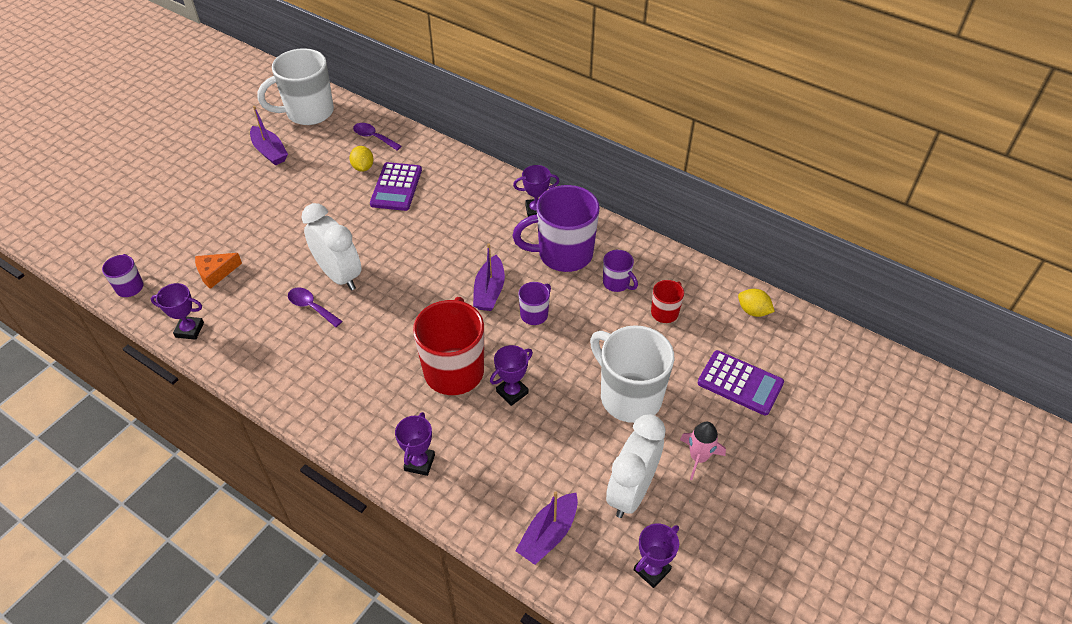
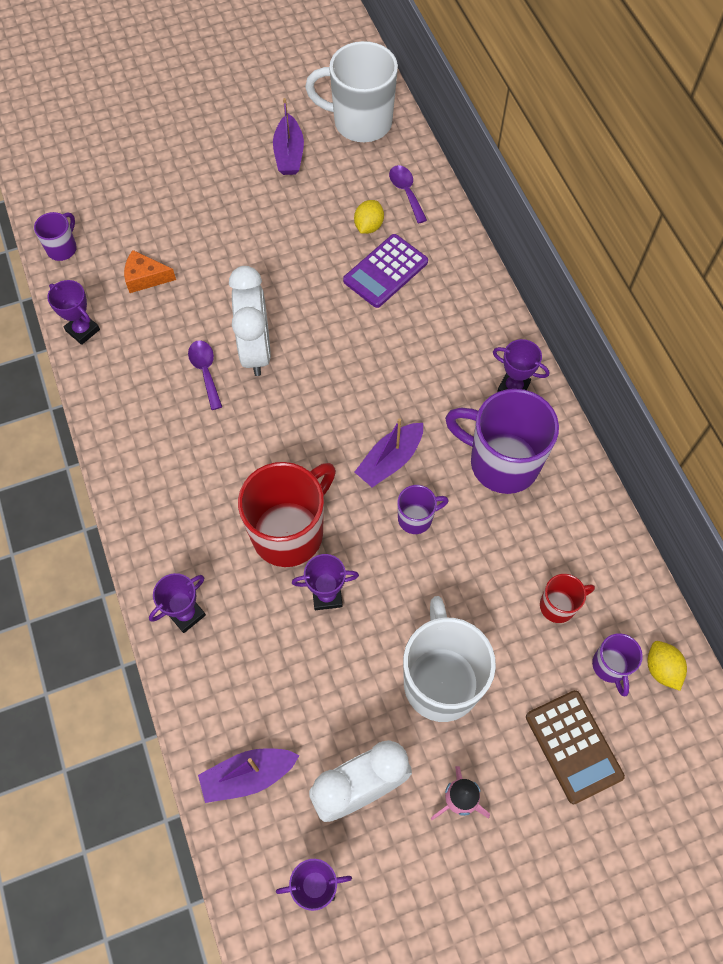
camera: 35 degrees right, 15 degrees up
purple mug [603,250,638,292] -> purple mug moved to [592,633,643,696]
purple calculator [697,350,784,415] -> brown calculator [526,690,625,804]

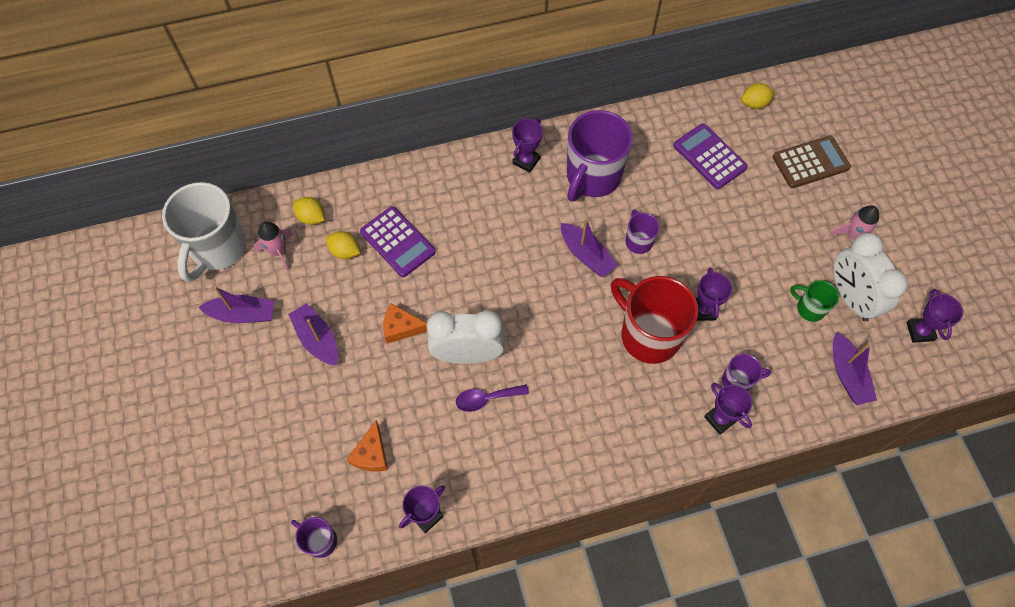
camera: 85 degrees left, 0 degrees up
purple spoon [389,165,427,224] -> yellow lemon [293,197,325,225]
white mug [403,596,496,722] -> none
red mug [540,574,595,623] -> purple calculator [673,123,748,189]
purple mug [592,633,643,696] -> purple mug moved to [722,354,771,391]
none -> pink rocket [254,222,294,270]
none -> purple boat [288,303,338,366]
none -> orange cheese [383,303,427,344]
none -> green mug [790,280,839,322]

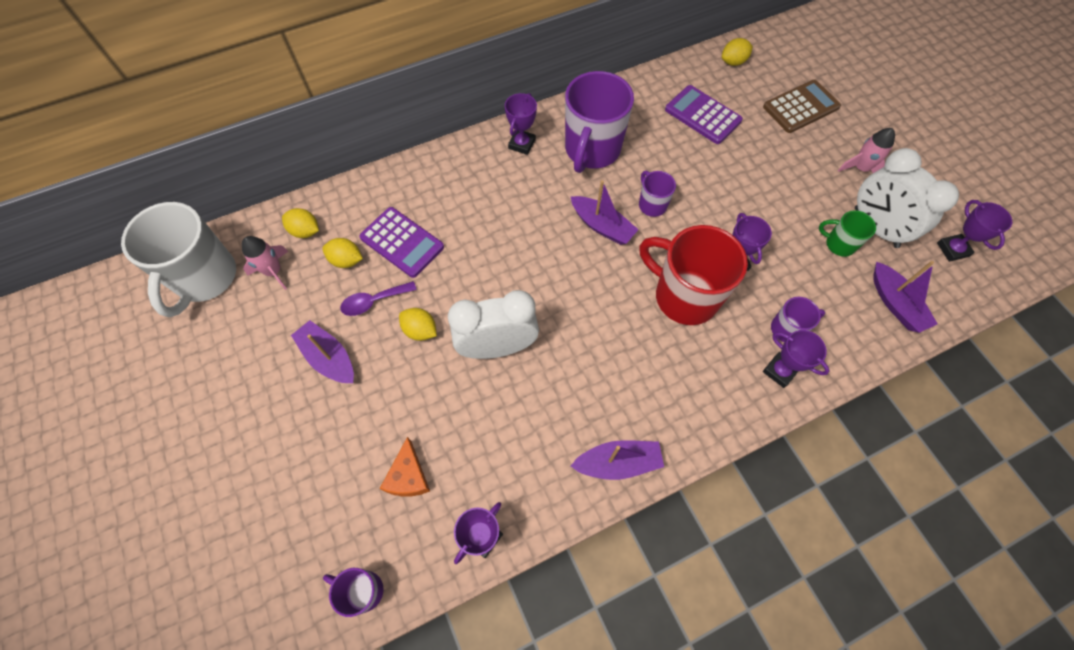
camera: 10 degrees left, 0 degrees up
purple boat [198,286,274,323] -> purple boat moved to [571,440,664,480]
orange cheese [383,303,427,344] -> yellow lemon [399,308,437,341]
purple spoon [456,384,529,412] -> purple spoon moved to [340,281,417,316]

